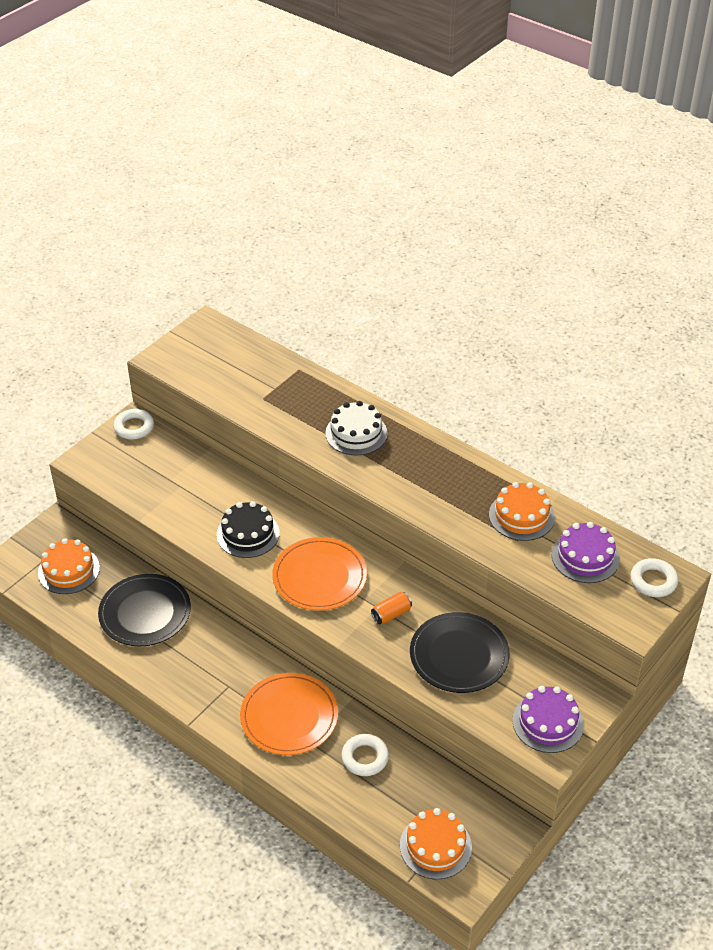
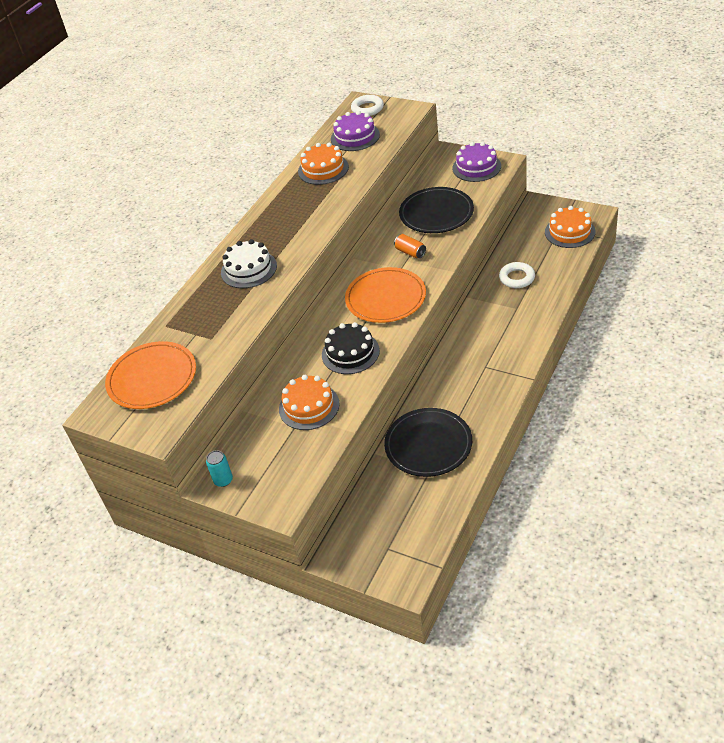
camera: 95 degrees left, 0 degrees up
orange cake [38,538,100,594] -> orange cake moved to [279,375,340,430]
white ring [113,409,154,439] -> turquoise can [206,450,233,487]
orange plate [240,673,338,755] -> orange plate moved to [105,341,196,409]

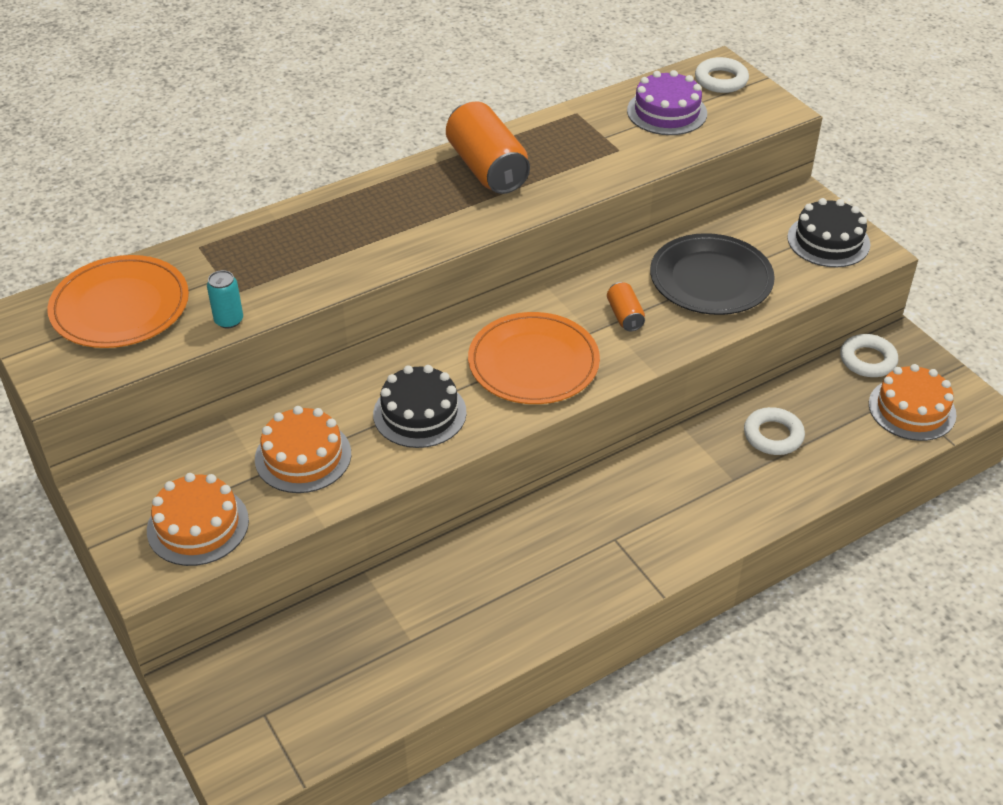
camera: 25 degrees right, 0 degrees up
turquoise can [206,450,233,487] -> turquoise can moved to [207,270,243,328]
white cake [221,239,277,288] -> none
orange cake [298,143,349,185] -> orange cake moved to [147,473,249,566]
black plate [384,408,472,477] -> none
purple cake [452,142,501,182] -> black cake [787,198,871,267]
none -> orange can [446,101,530,194]
none -> white ring [840,334,898,377]

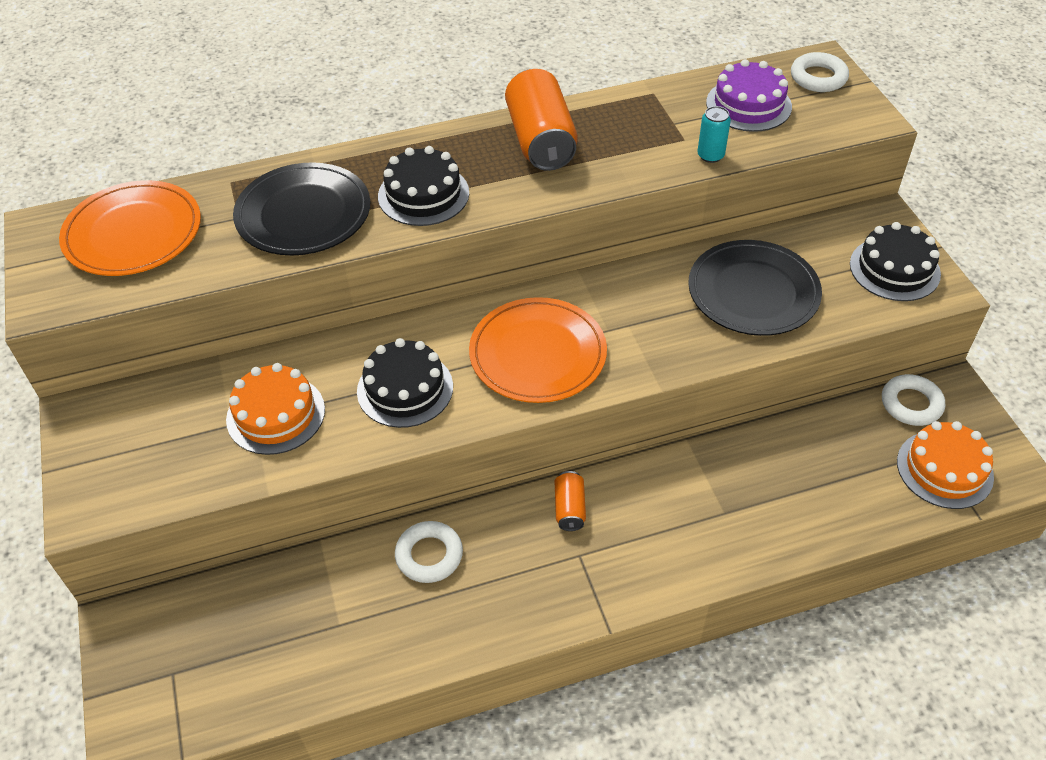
camera: 15 degrees right, 5 degrees up
orange cake [147,473,249,566] -> none
turquoise can [207,270,243,328] -> turquoise can moved to [698,106,731,163]
orange can [607,282,645,331] -> orange can moved to [555,471,586,531]
white ring [744,407,805,455] -> white ring moved to [395,521,463,583]
none -> black plate [233,162,370,256]
none -> black cake [378,146,469,226]

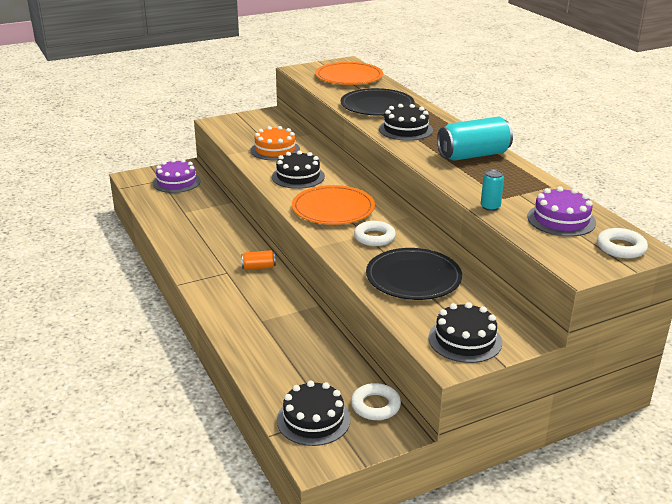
camera: 80 degrees right, 20 degrees down
white ring [395,521,463,583] -> white ring moved to [354,221,396,246]
orange can [505,69,578,171] -> turquoise can [437,117,513,161]
orange cake [897,421,994,509] -> black cake [277,381,350,446]
none -> purple cake [153,159,201,193]

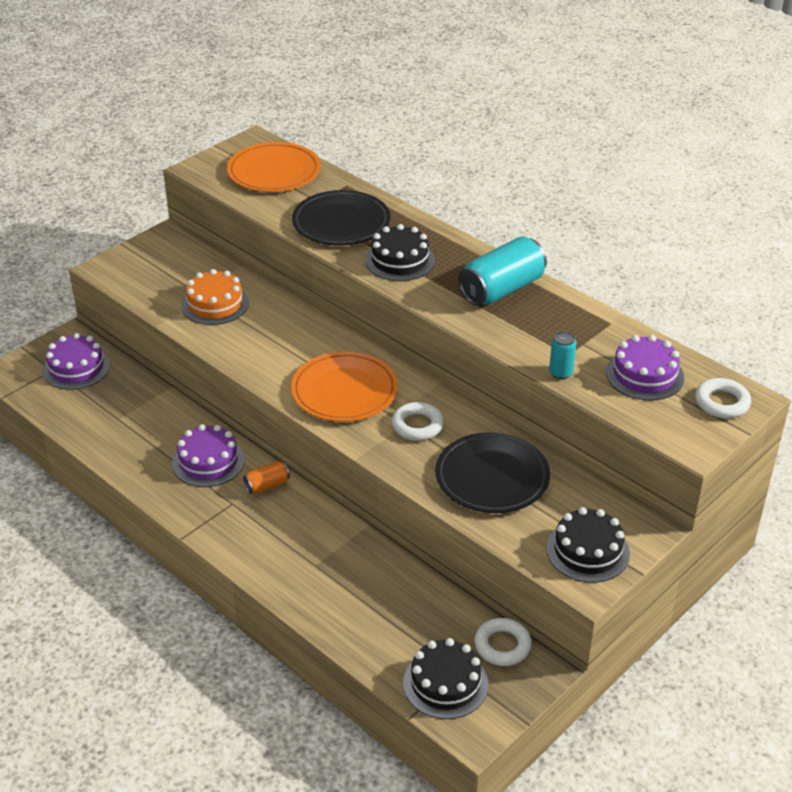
camera: 20 degrees left, 10 degrees up
black cake [272,151,325,189] -> none
none -> purple cake [172,424,245,487]

